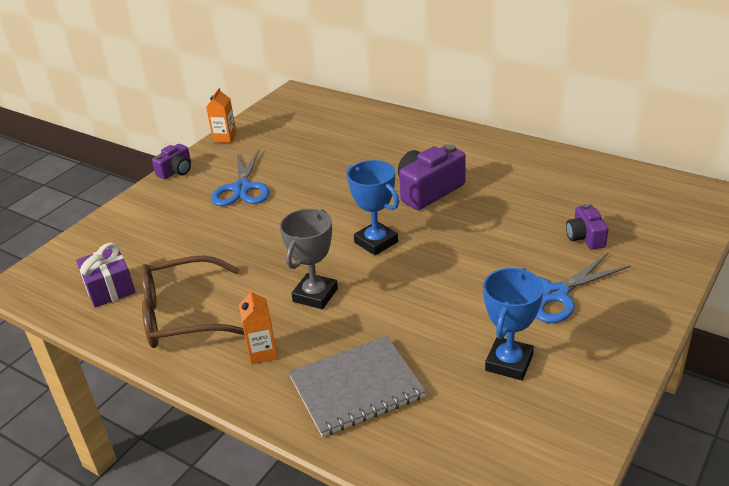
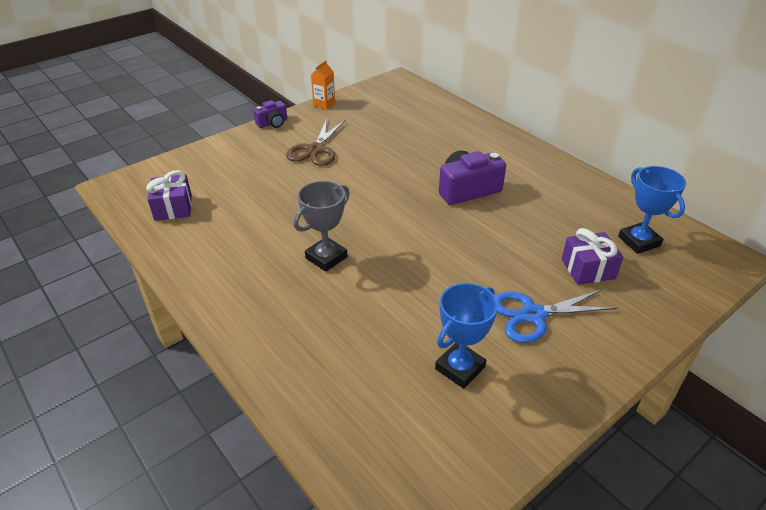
camera: 15 degrees right, 5 degrees up
brown glasses [141,255,244,348] -> none
blue scissors [211,149,269,206] -> brown scissors [286,119,346,166]
orange carton [239,288,278,364] -> none
grey notebook [289,336,426,437] -> none
blue trophy [347,160,399,255] -> blue trophy moved to [618,166,686,254]
purple camera [566,204,608,249] -> purple gift [562,228,623,285]

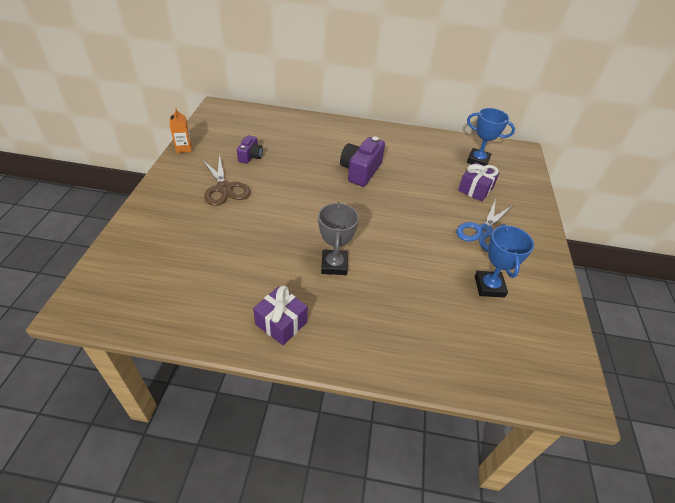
camera: 45 degrees left, 5 degrees up
purple gift [146,170,192,221] -> purple gift moved to [253,285,308,345]
purple camera [253,100,287,128] -> purple camera moved to [237,135,263,164]

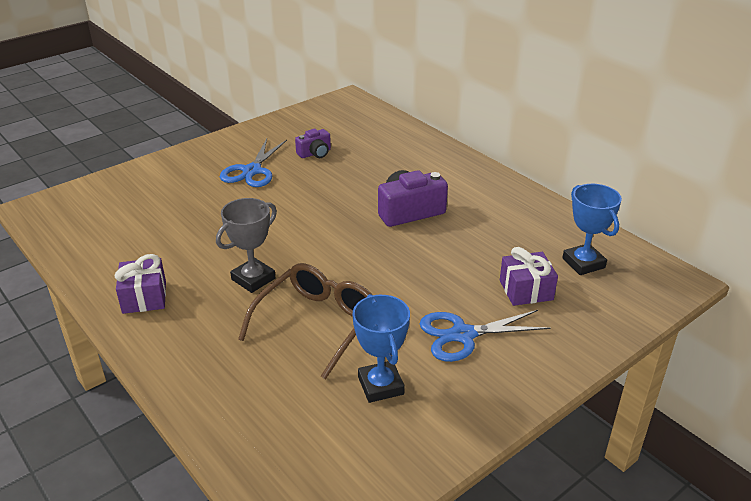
camera: 45 degrees right, 10 degrees down
orange carton [170,108,192,153] -> none
brown scissors [202,154,250,206] -> blue scissors [220,139,287,187]
blue trophy [475,224,534,298] -> blue trophy turned 60 degrees counterclockwise [352,294,410,403]
none -> brown glasses [238,263,372,379]

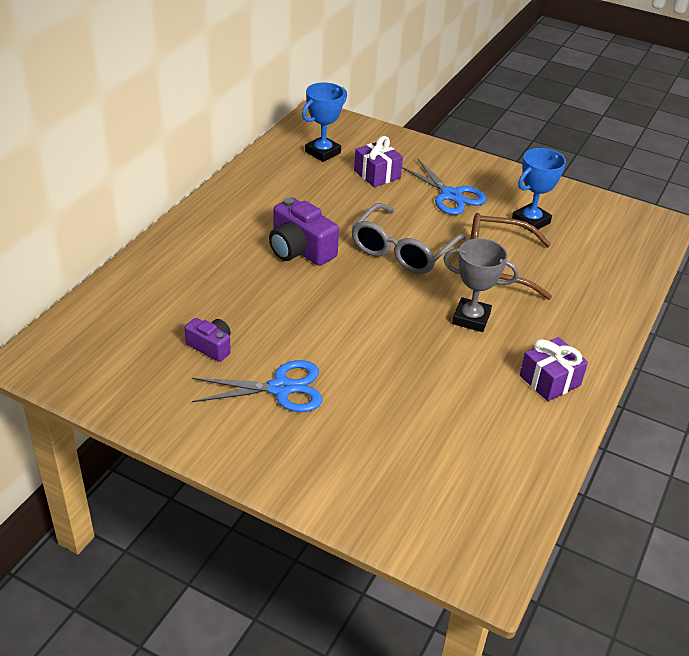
camera: 115 degrees left, 5 degrees up
none -> grey glasses [351,203,466,274]

